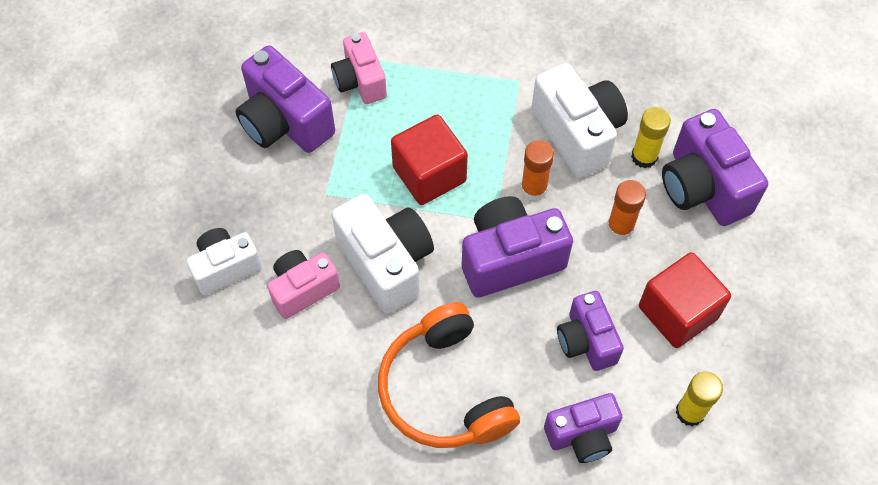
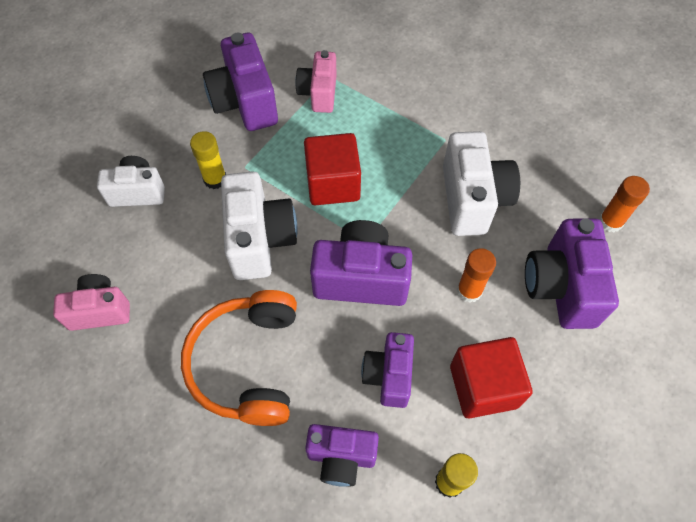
camera: 25 degrees right, 0 degrees up
pink camera [267,250,340,319] -> pink camera moved to [53,274,130,331]
orange glue stick [521,140,554,201] -> orange glue stick moved to [599,176,650,233]
yellow glue stick [631,107,671,168] -> yellow glue stick moved to [190,131,226,189]

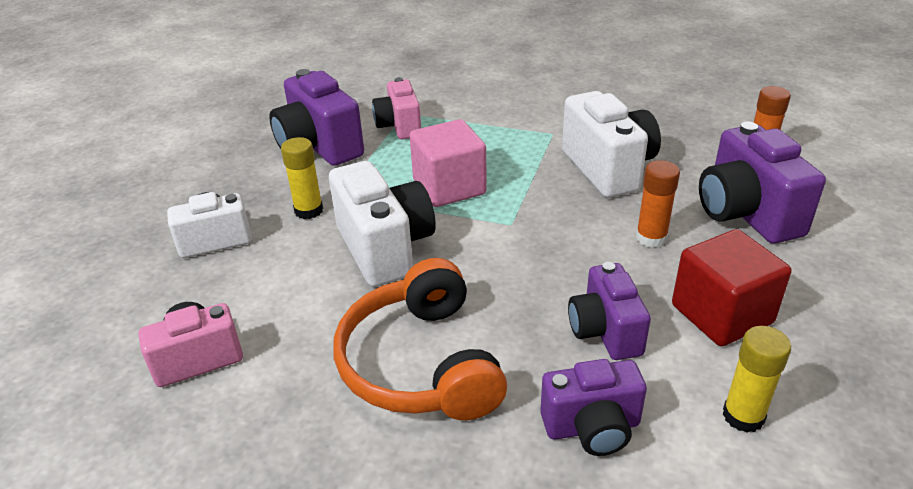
camera: 15 degrees left, 25 degrees down
red cube [304,133,361,205] -> pink cube [409,119,487,207]
purple camera [310,220,412,306] -> none

